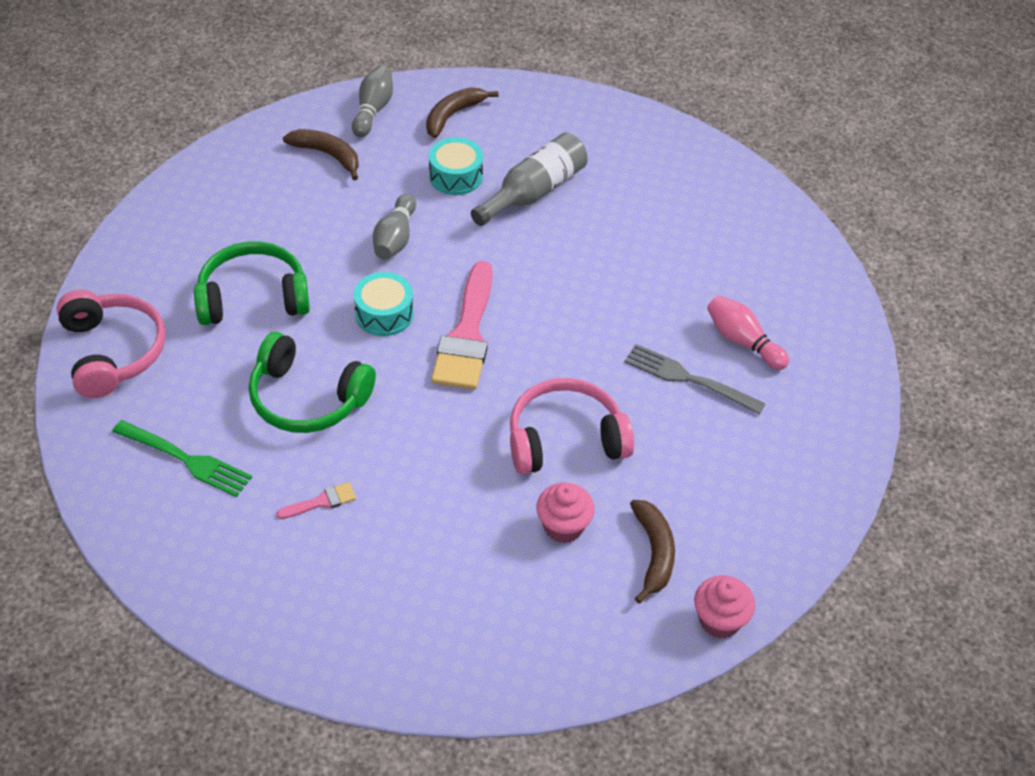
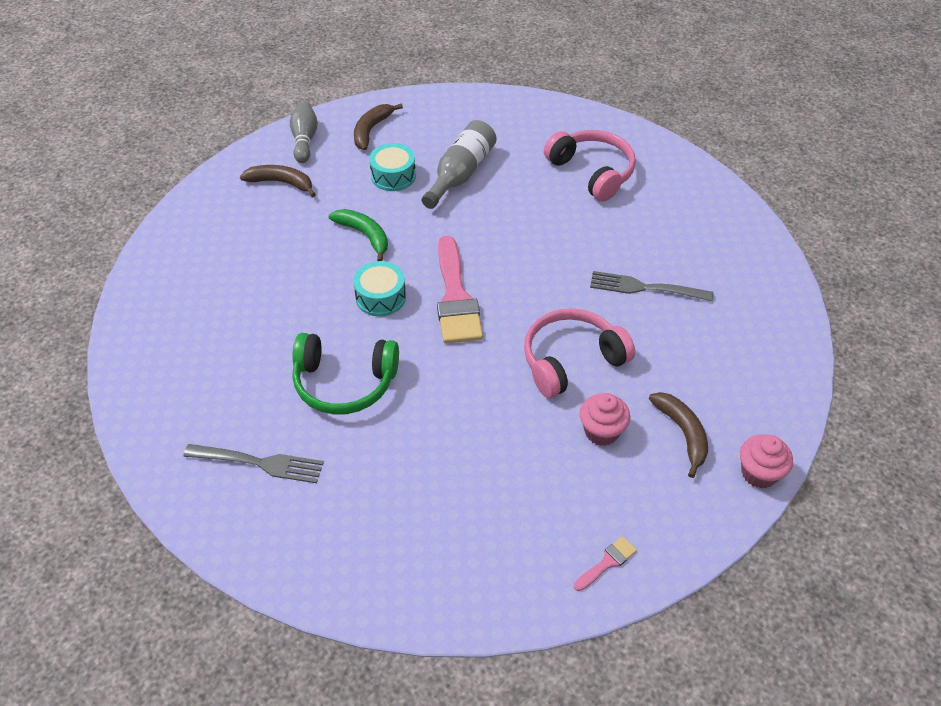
camera: 15 degrees left, 0 degrees up
pink headphones [57,290,166,398] -> pink headphones moved to [544,130,636,202]
green fork [112,420,252,497] -> grey fork [183,444,324,483]
green headphones [194,241,310,325] -> none
pink brush [276,482,356,519] -> pink brush moved to [574,536,637,591]
grey bowling pin [373,194,416,259] -> green banana [329,209,388,261]
pink bowling pin [707,295,789,370] -> none

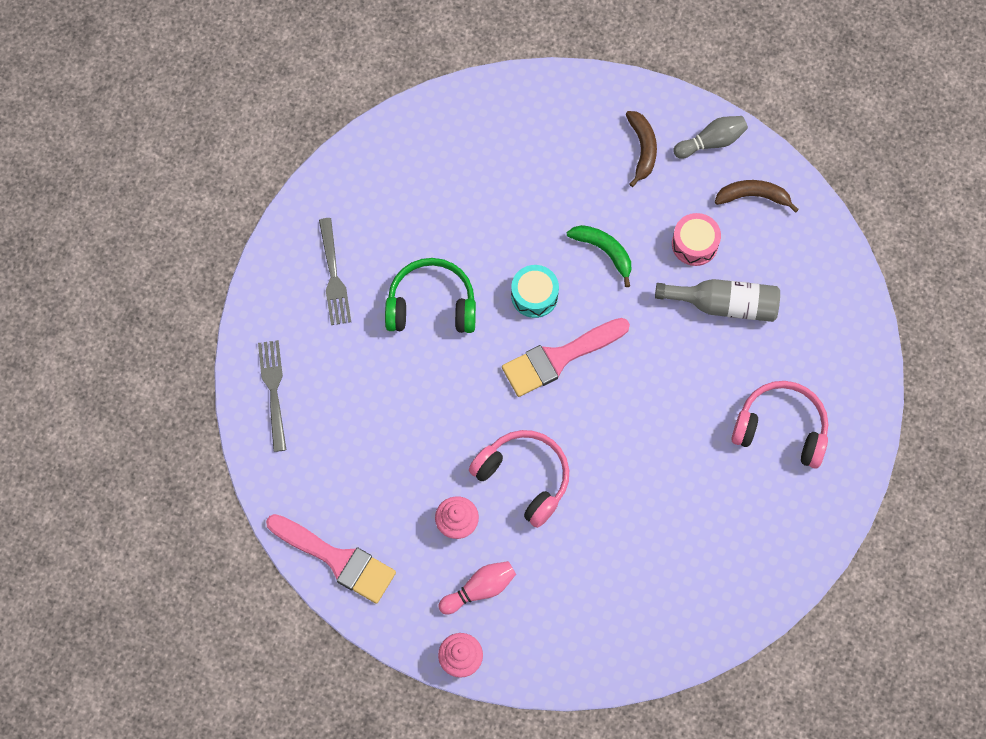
camera: 70 degrees right, 20 degrees up
green headphones [292,333,399,415] -> green headphones turned 105 degrees clockwise [385,258,476,333]
green banana [329,209,388,261] -> green banana turned 75 degrees counterclockwise [567,225,631,287]
turquoise drum [369,143,416,191] -> pink drum [672,213,721,266]
pink headphones [544,130,636,202] -> pink headphones turned 105 degrees counterclockwise [731,381,828,469]
pink brush [574,536,637,591] -> pink brush [266,514,396,604], size x2.30
grey fork [590,271,714,302] -> grey fork moved to [258,340,286,452]
brown banana [649,392,708,478] -> pink bowling pin [438,561,516,614]

